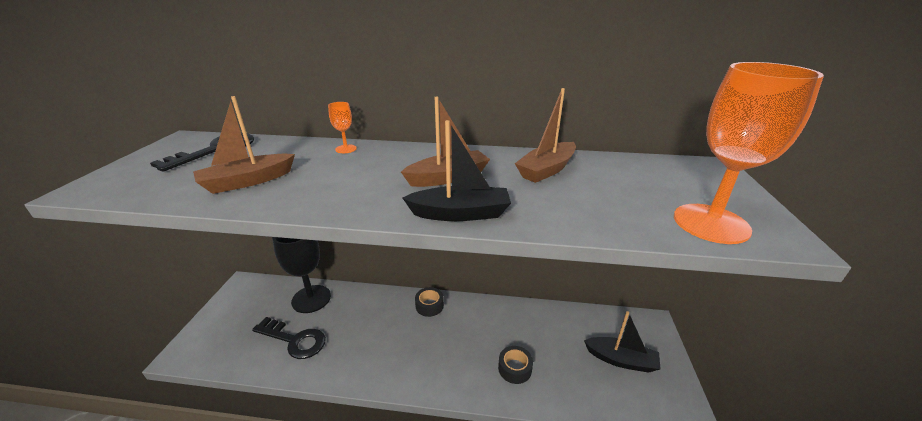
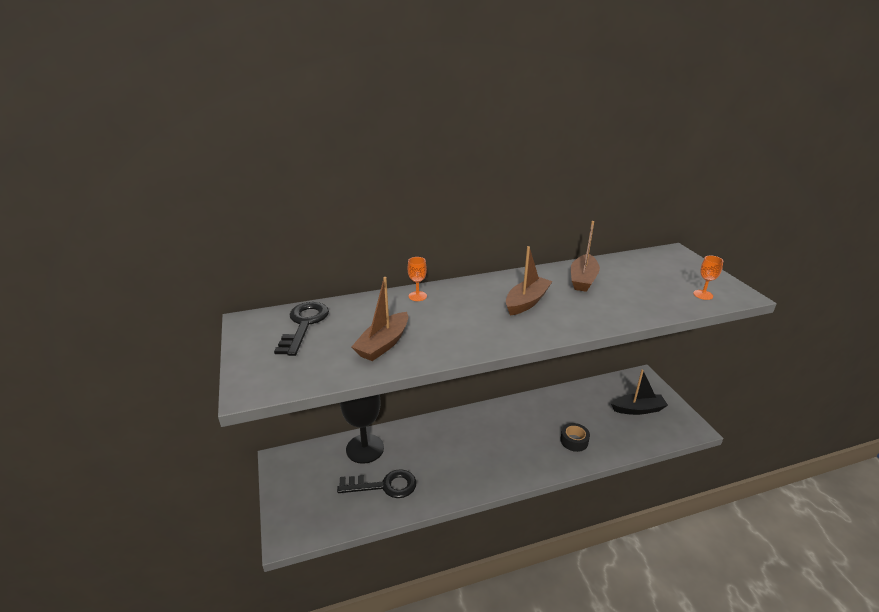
camera: 25 degrees left, 0 degrees up
black boat [402,120,511,221] -> none
black tape [415,287,444,317] -> none
orange goblet [674,62,824,244] -> orange goblet [693,255,723,300], size x0.43

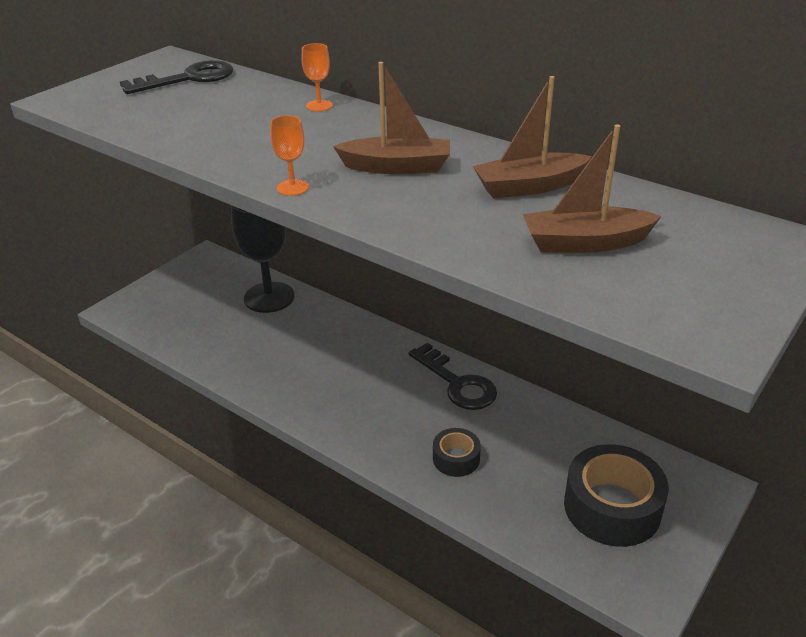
camera: 55 degrees right, 5 degrees up
black key [337,469,416,498] -> black key moved to [409,343,497,410]
brown boat [352,277,408,361] -> brown boat moved to [523,125,662,253]
black boat [611,369,668,415] -> black tape [564,444,669,547]
orange goblet [693,255,723,300] -> orange goblet moved to [270,115,309,196]

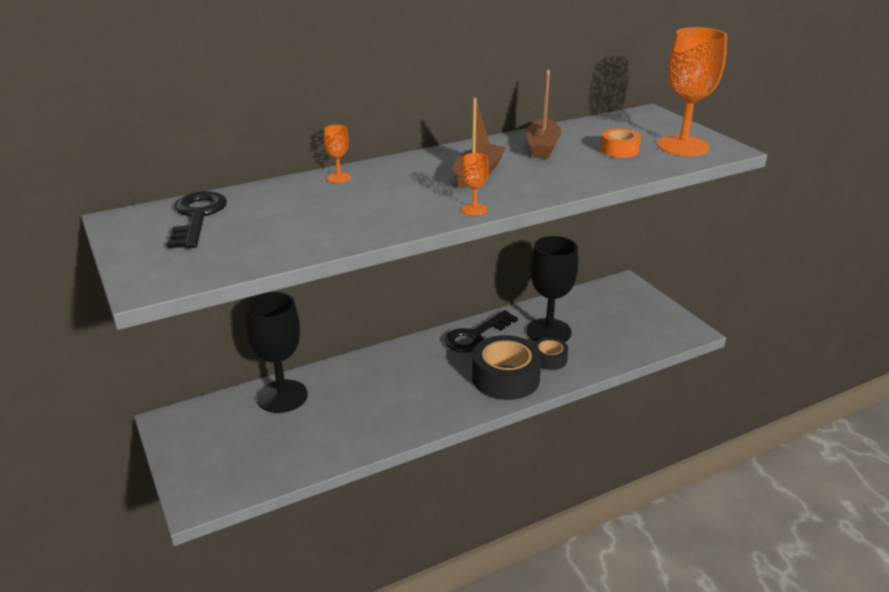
camera: 65 degrees left, 5 degrees down
black key [409,343,497,410] -> black key turned 150 degrees clockwise [445,310,518,352]
brown boat [523,125,662,253] -> orange tape [601,128,641,158]
black tape [564,444,669,547] -> black tape moved to [472,335,542,400]
none -> black goblet [526,236,578,342]
none -> orange goblet [657,27,727,156]

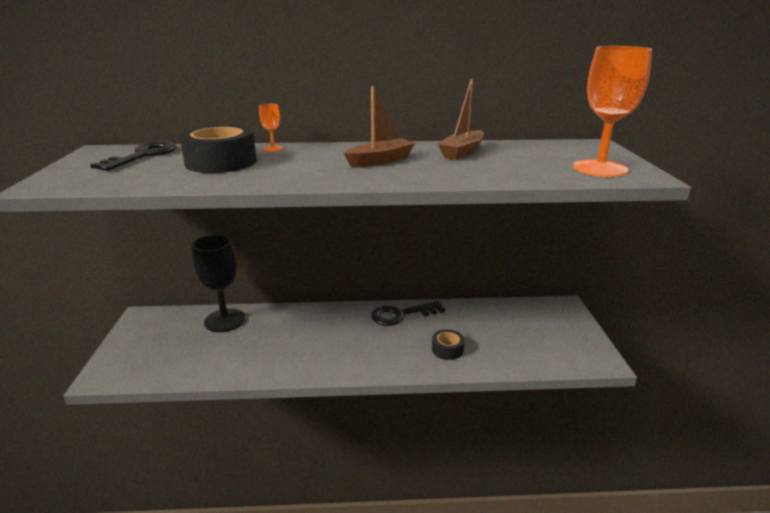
camera: 25 degrees right, 5 degrees down
orange goblet [462,153,489,216] -> none
black tape [472,335,542,400] -> black tape moved to [179,125,257,173]
black goblet [526,236,578,342] -> none
orange tape [601,128,641,158] -> none

